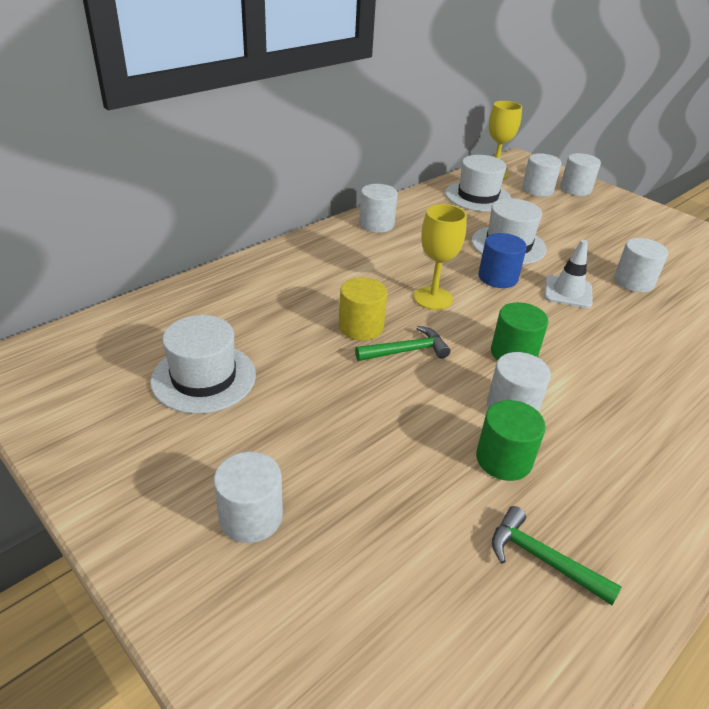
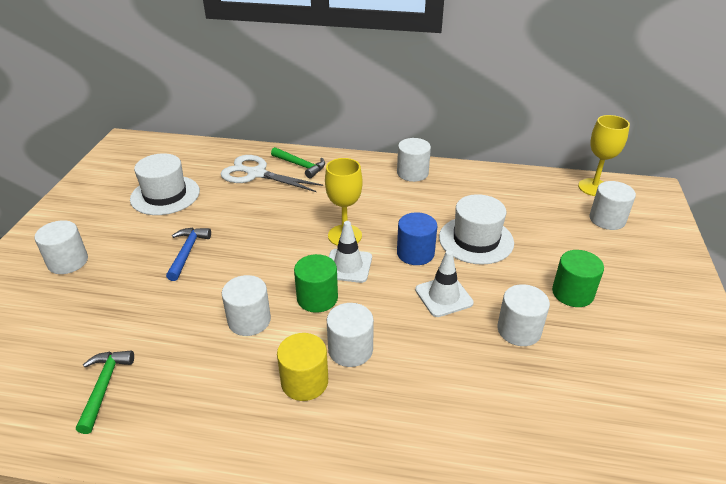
camera: 55 degrees right, 0 degrees up
yellow cylinder [339,277,387,341] -> yellow cylinder moved to [277,333,328,401]
green hammer [355,326,450,361] -> green hammer moved to [271,147,325,178]
white hat [445,155,511,212] -> none
green cylinder [476,400,546,481] -> green cylinder moved to [552,250,604,307]
white cylinder [560,153,601,196] -> white cylinder moved to [327,303,374,367]
none -> blue hammer [166,228,211,281]
none -> white scissors [221,155,323,192]
none -> white traffic cone [329,221,372,283]

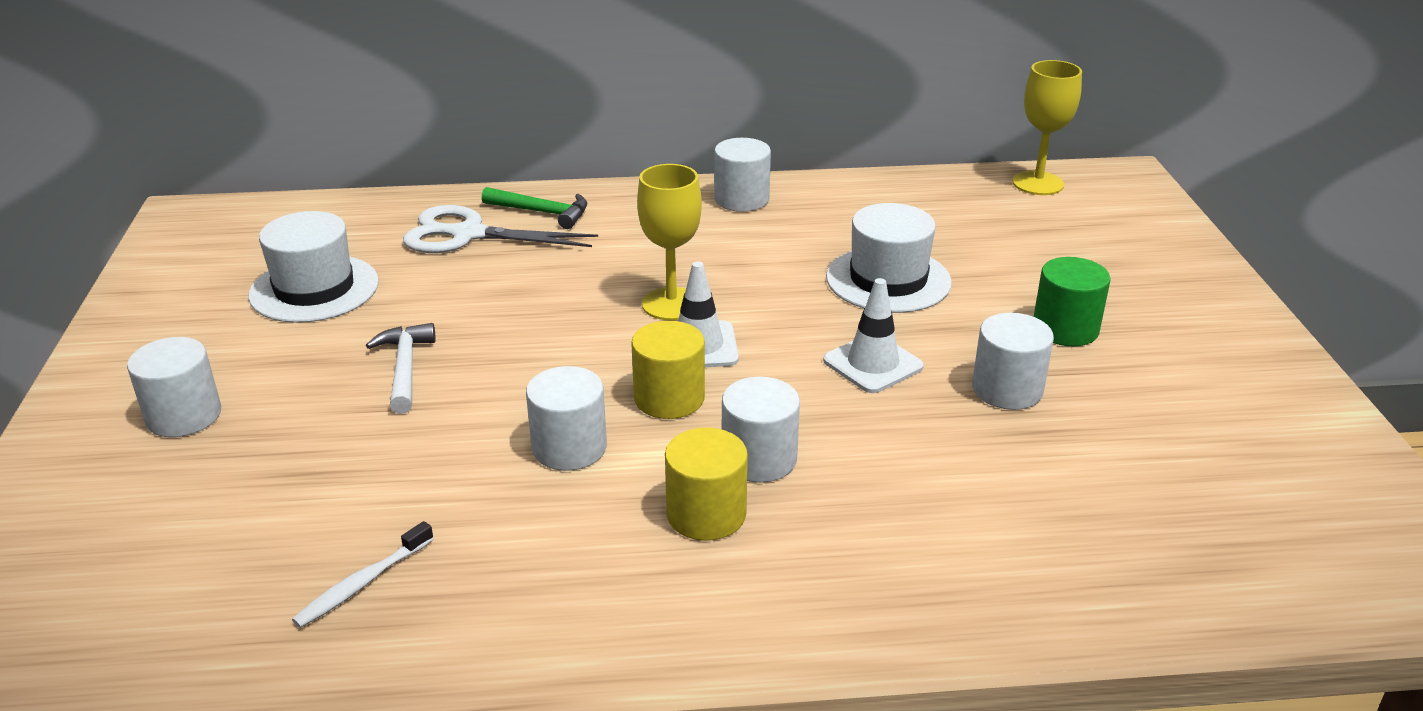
camera: 15 degrees left, 5 degrees down
green hammer [76,351,134,434] -> white toothbrush [292,521,434,628]
blue hammer [166,228,211,281] -> white hammer [366,323,436,414]
green cylinder [294,254,338,313] -> yellow cylinder [631,321,705,419]
blue cylinder [397,212,437,265] -> none
white cylinder [589,181,636,230] -> none

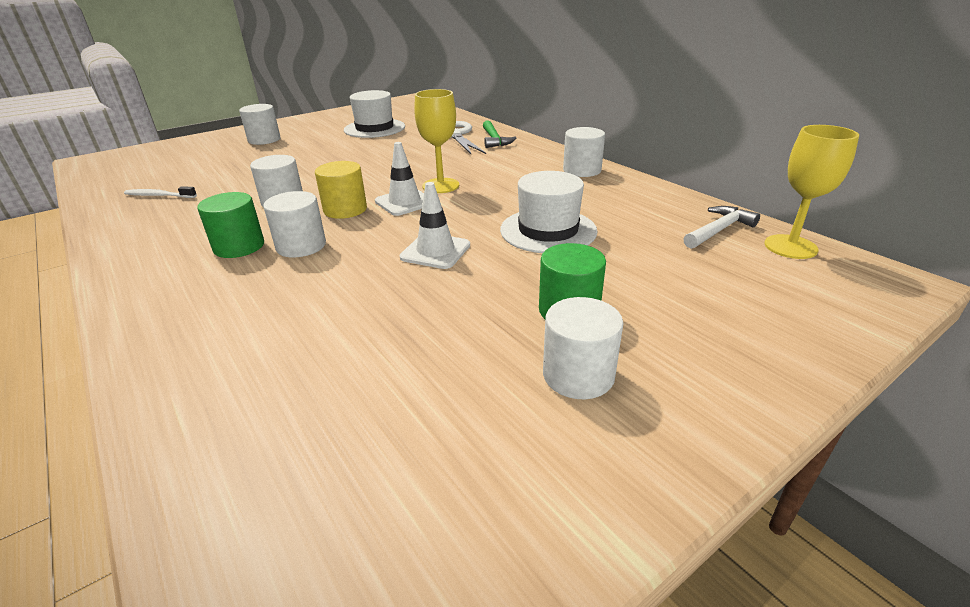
camera: 60 degrees right, 0 degrees up
white hammer [366,323,436,414] -> white hammer moved to [683,206,760,249]
yellow cylinder [665,428,748,541] -> green cylinder [197,192,264,258]
white cylinder [972,313,1054,410] -> white cylinder moved to [543,297,623,399]

